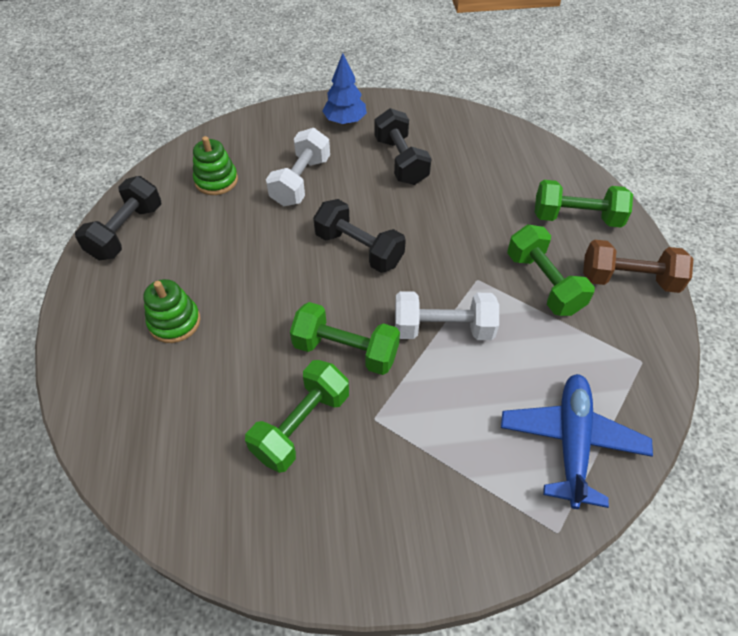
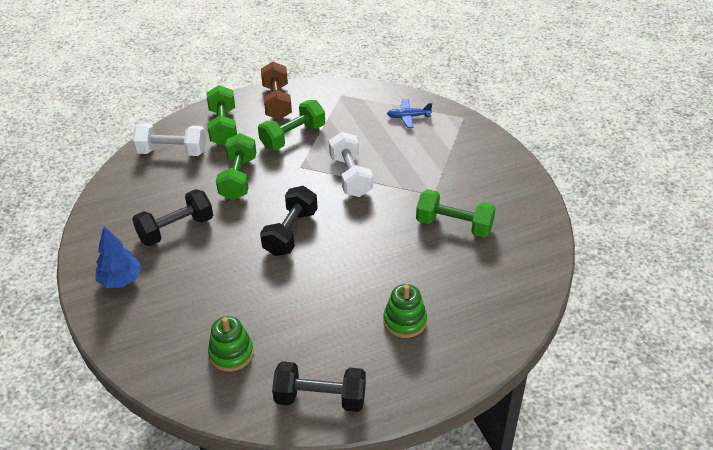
camera: 105 degrees left, 10 degrees down
white dumbbell [266,128,330,206] -> white dumbbell moved to [132,124,206,156]
green dumbbell [290,302,400,375] -> green dumbbell moved to [216,133,256,200]
blue plane [501,374,653,509] -> blue plane [387,99,432,128], size x0.54

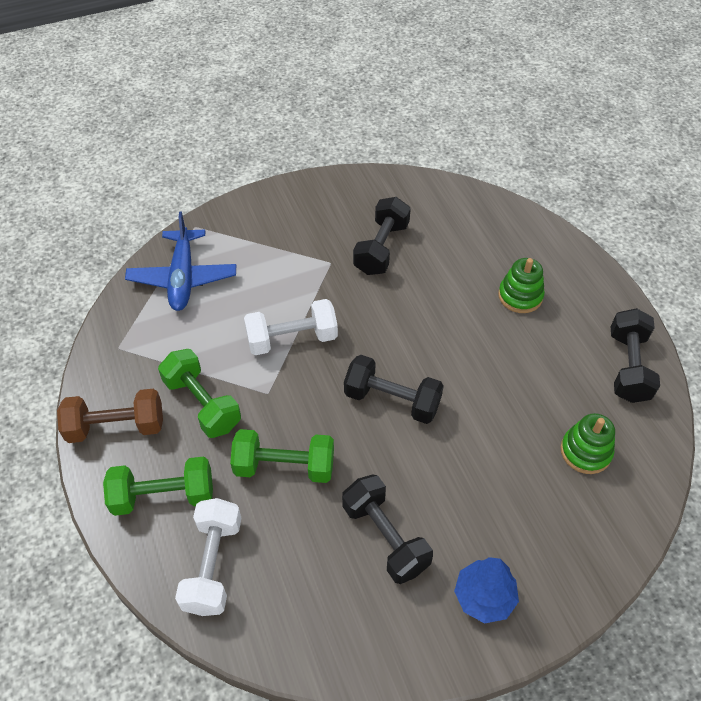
camera: 90 degrees left, 10 degrees up
blue plane [387,99,432,128] -> blue plane [125,212,236,311], size x1.84
green dumbbell [416,189,496,237] -> black dumbbell [353,197,411,275]

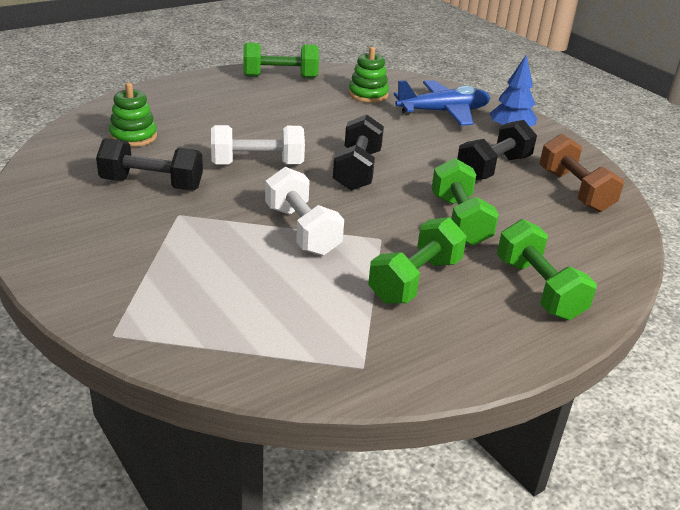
camera: 105 degrees left, 20 degrees down
brown dumbbell [57,389,163,443] -> brown dumbbell moved to [539,134,624,212]
blue plane [125,212,236,311] -> blue plane moved to [394,80,490,126]
white dumbbell [175,498,241,616] -> white dumbbell moved to [211,125,305,165]
green stacking toy [498,258,545,313] -> green stacking toy moved to [109,83,157,147]
black dumbbell [611,308,660,403] -> green dumbbell [243,43,319,78]

